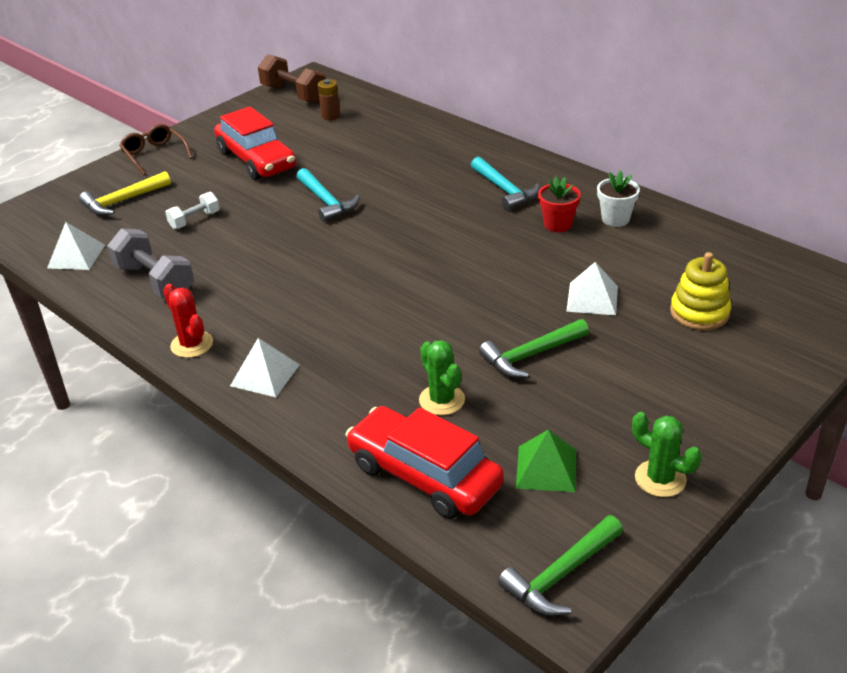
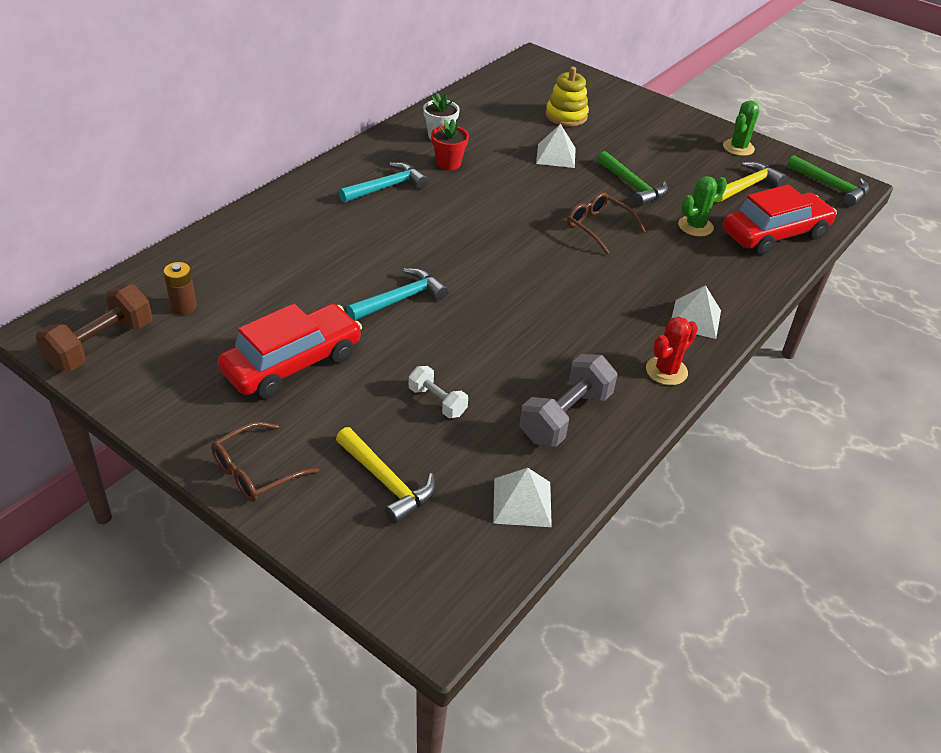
camera: 100 degrees left, 5 degrees up
red car [346,406,504,519] -> red car turned 150 degrees counterclockwise [723,185,837,255]
green pyramid [516,430,576,492] -> yellow hammer [716,162,786,202]
none -> brown glasses [567,192,646,254]

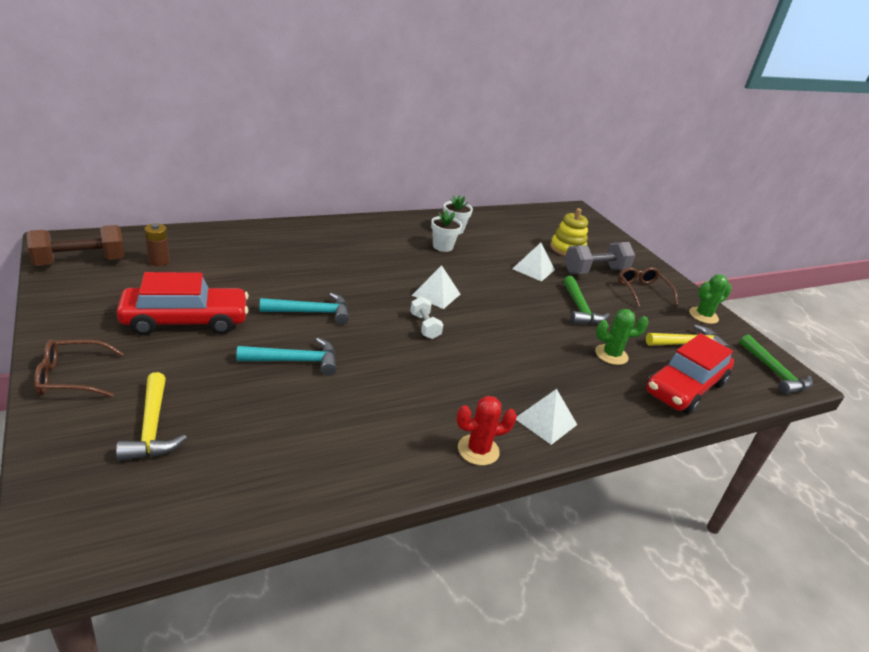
camera: 25 degrees right, 10 degrees down
turquoise hammer [339,162,428,203] -> turquoise hammer moved to [236,338,337,376]
white dumbbell [409,366,468,418] -> white dumbbell moved to [410,296,443,339]
red flower pot [431,119,469,170] -> white flower pot [431,210,462,252]
white pyramid [493,468,552,527] -> white pyramid moved to [412,265,460,309]
grey dumbbell [520,354,617,447] -> grey dumbbell moved to [564,242,635,274]
brown glasses [567,192,646,254] -> brown glasses moved to [618,267,678,307]
red car [723,185,837,255] -> red car turned 135 degrees clockwise [646,333,734,414]

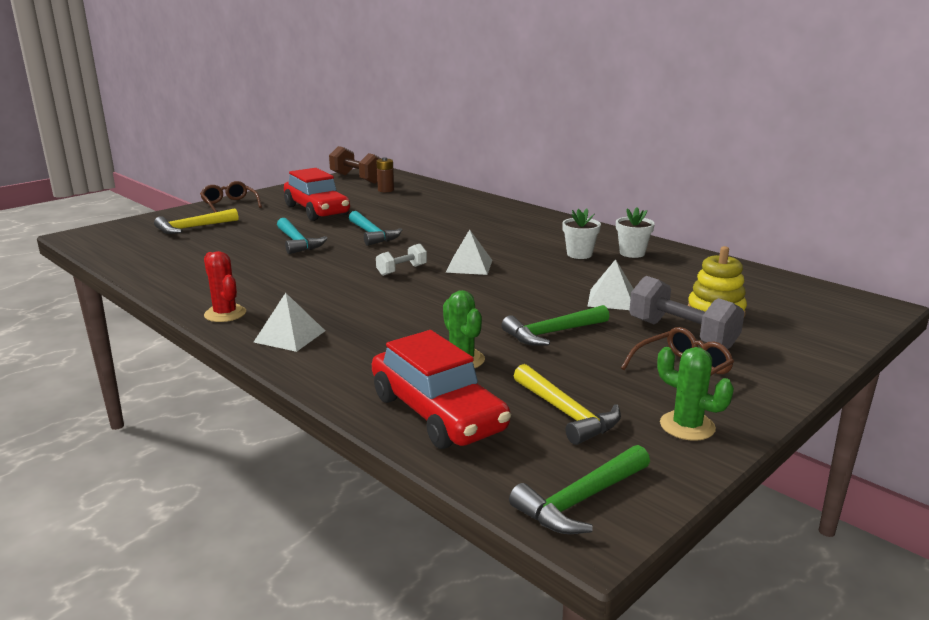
camera: 75 degrees right, 10 degrees down
red car [646,333,734,414] -> red car turned 150 degrees counterclockwise [372,330,511,449]

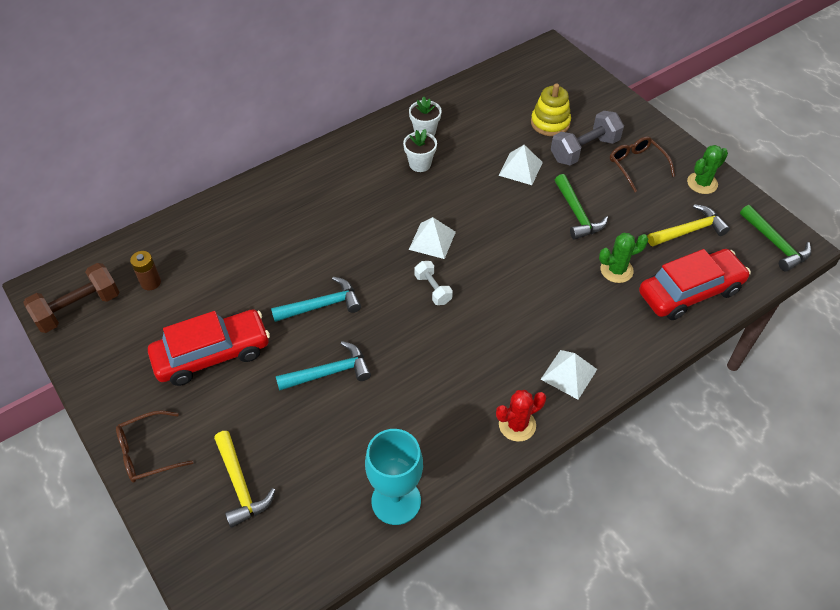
camera: 80 degrees left, 30 degrees up
none -> turquoise goblet [365,429,423,525]

